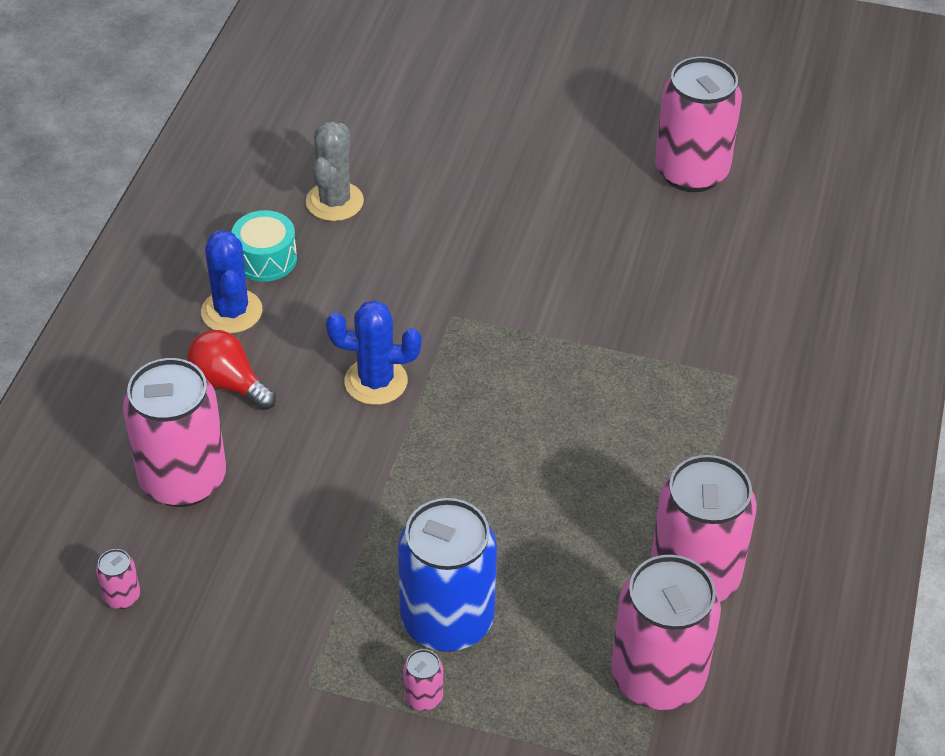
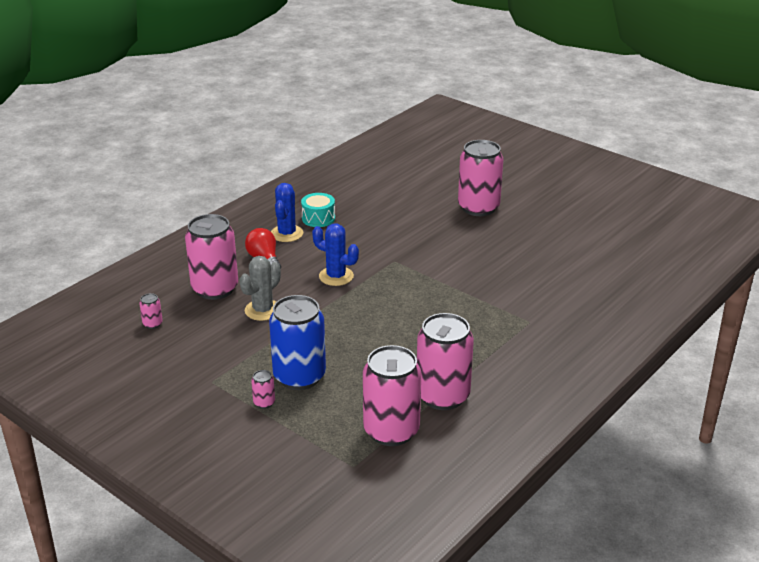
camera: 25 degrees right, 15 degrees down
grey cactus [306,121,364,221] -> grey cactus moved to [239,256,281,321]
pink can [655,57,742,192] -> pink can moved to [458,140,503,216]

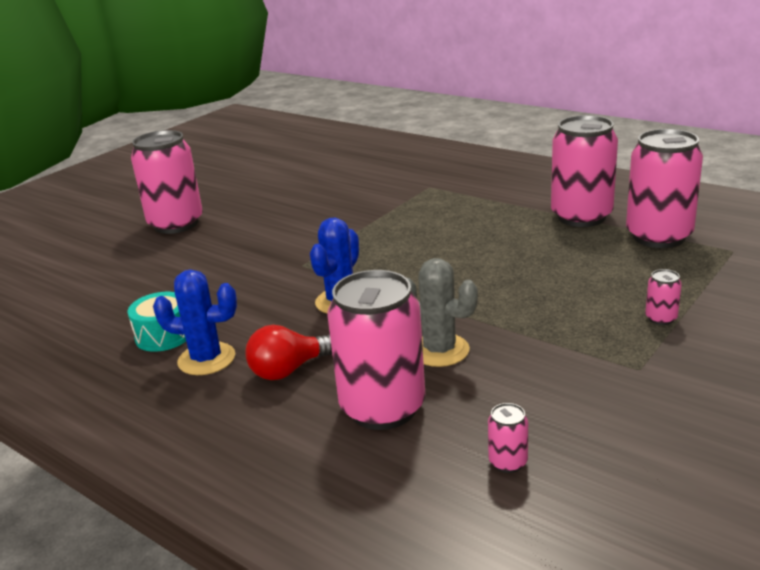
camera: 90 degrees left, 5 degrees down
blue can [269,295,326,390] -> none

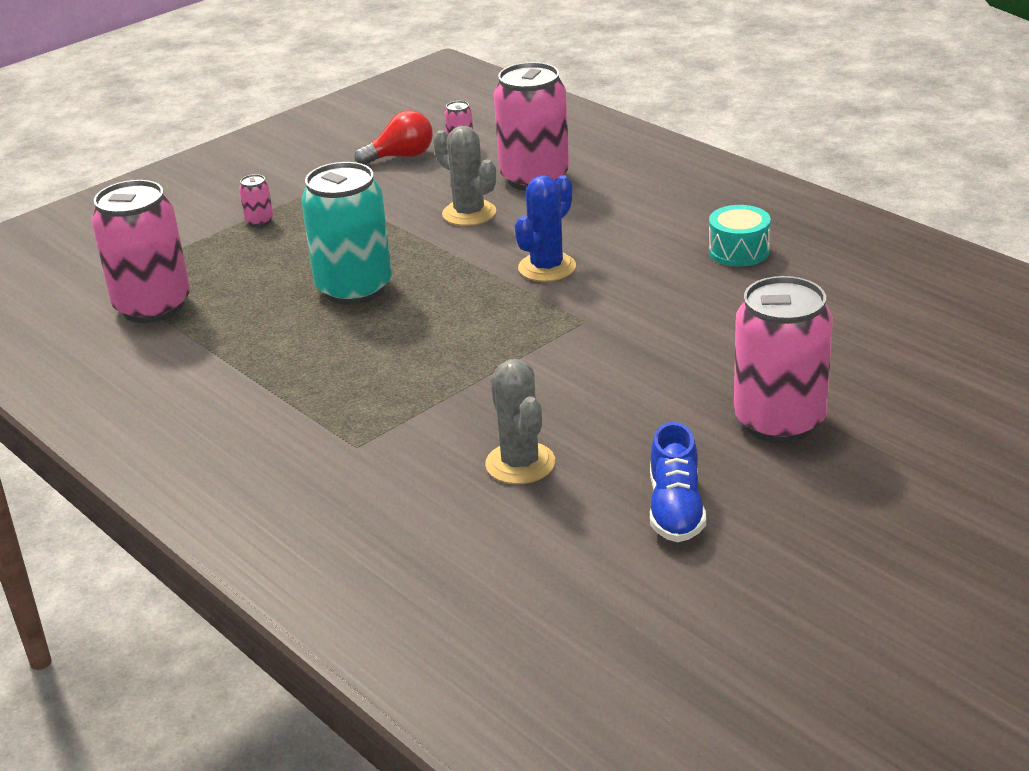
camera: 170 degrees left, 5 degrees up
blue cactus [153,269,237,375] -> none
red light bulb [245,325,332,380] -> red light bulb moved to [355,110,433,165]
pink can [551,115,618,227] -> none
none -> turquoise can [301,162,392,305]
none -> grey cactus [485,359,555,484]
none -> blue shoe [650,422,706,542]

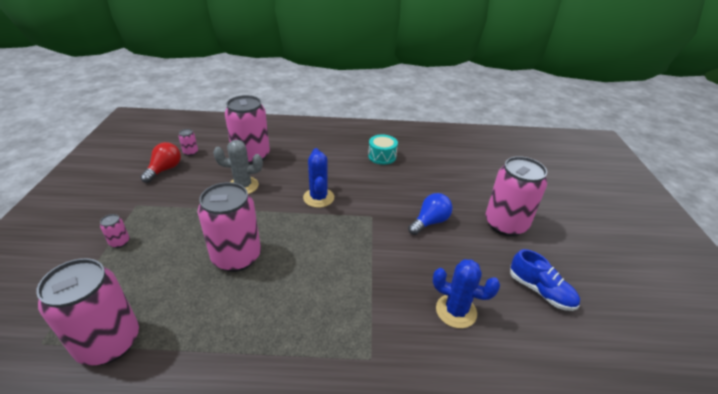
camera: 50 degrees left, 5 degrees up
turquoise can [301,162,392,305] -> pink can [198,182,261,272]
grey cactus [485,359,555,484] -> blue cactus [433,259,500,328]
none -> blue light bulb [408,193,453,235]

